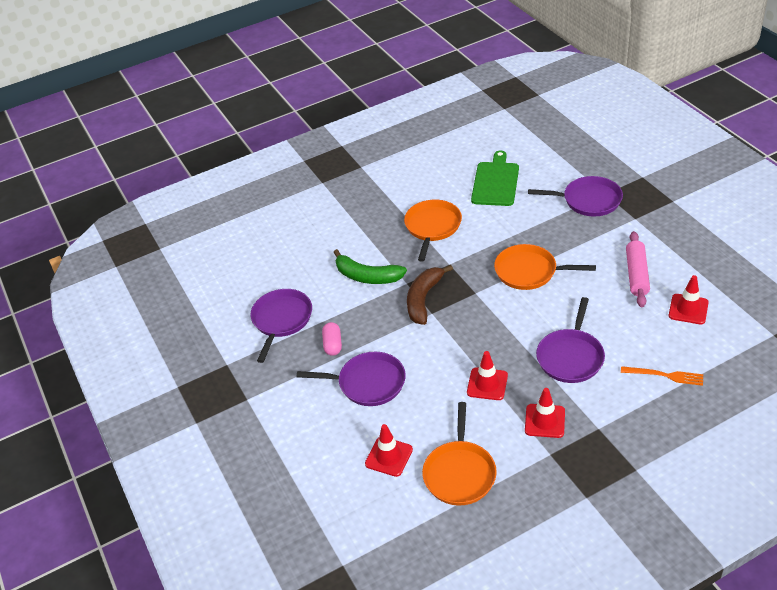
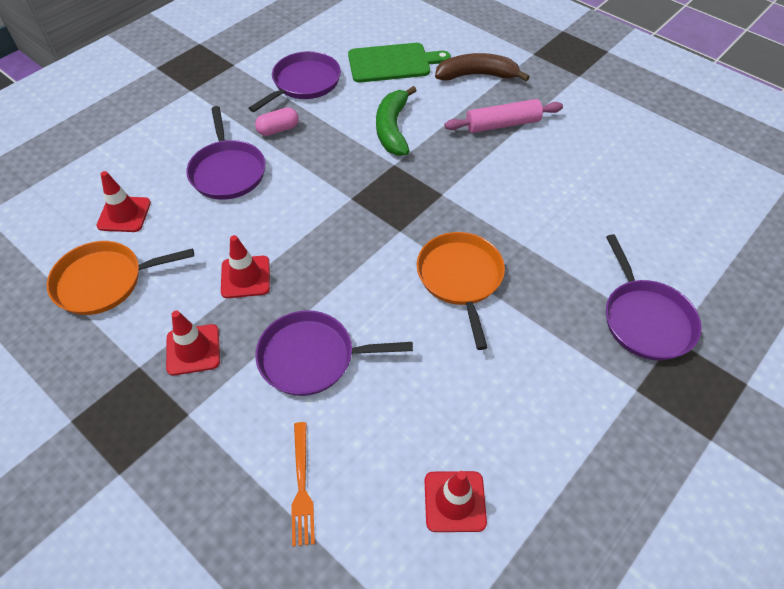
camera: 65 degrees right, 10 degrees up
purple pan [250,289,312,363] -> purple pan turned 45 degrees counterclockwise [249,51,341,112]
orange pan [404,200,462,262] -> none
brown banana [407,265,453,325] -> brown banana moved to [435,53,529,81]
green cutting board [471,150,519,206] -> green cutting board moved to [348,43,451,83]
pink rolling pin [626,231,650,307] -> pink rolling pin moved to [444,99,563,133]

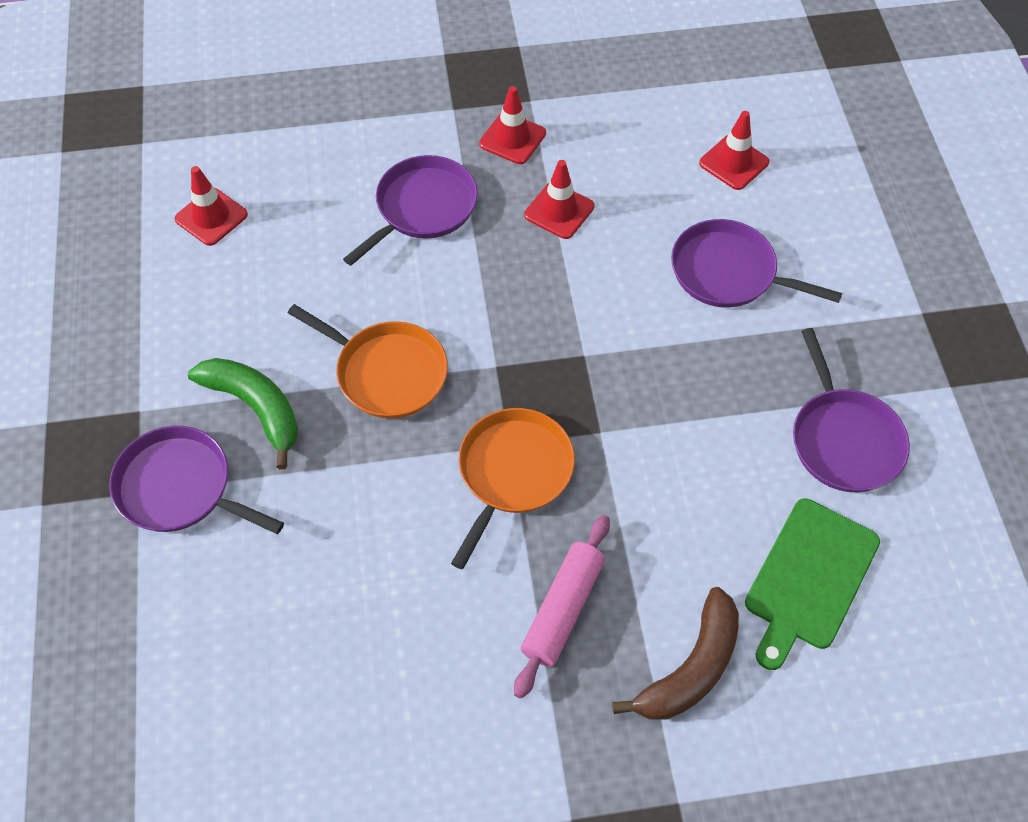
camera: 130 degrees right, 5 degrees up
orange pan [47,241,194,315] -> orange pan moved to [451,408,575,569]
pink capsule [255,107,299,136] -> none
orange fork [291,422,315,547] -> none
green banana [376,86,417,156] -> green banana moved to [188,358,298,469]

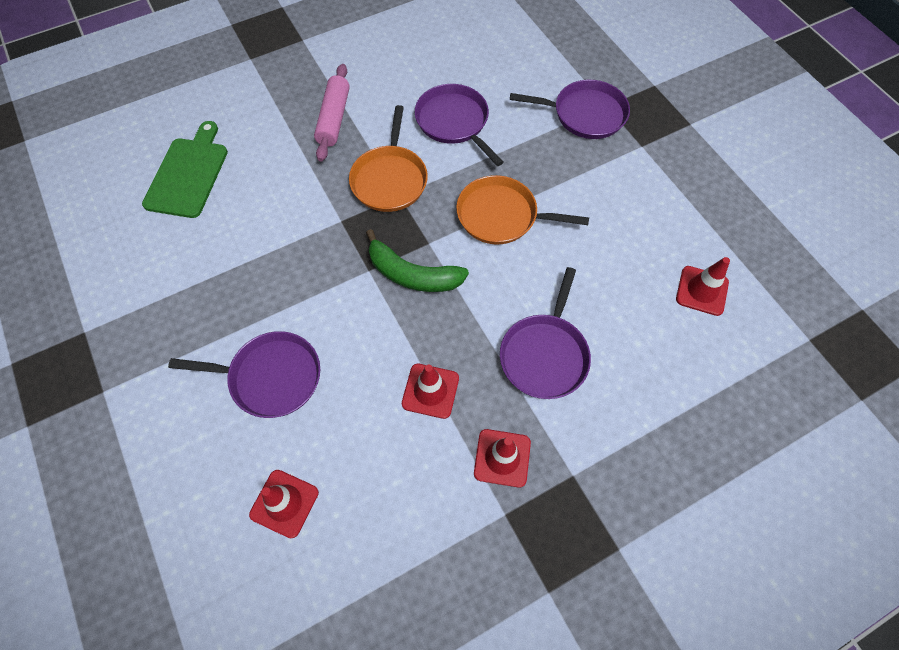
camera: 160 degrees right, 5 degrees up
green banana [188,358,298,469] -> green banana moved to [366,229,469,292]
brown banana [612,587,739,720] -> none
purple pan [793,328,910,492] -> purple pan moved to [415,84,504,166]

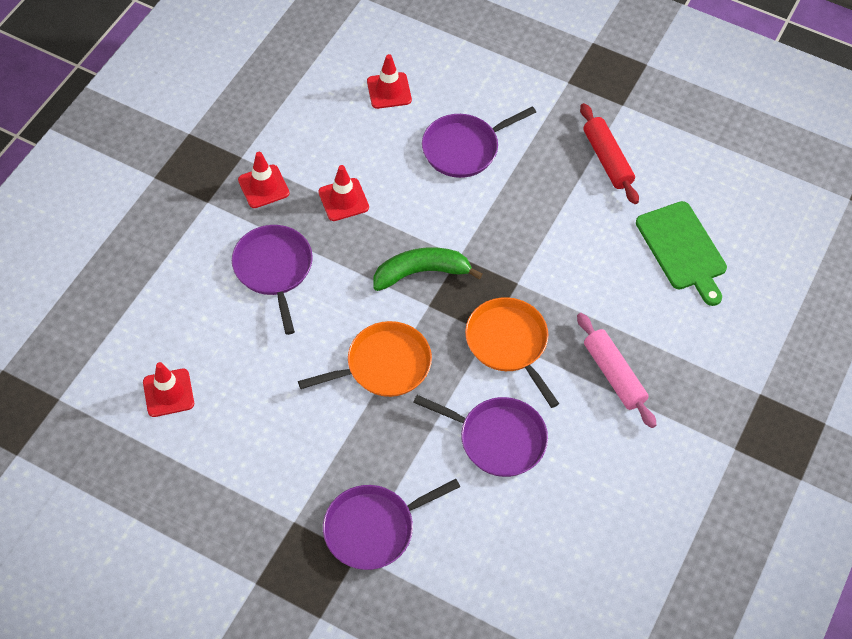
camera: 145 degrees right, 5 degrees down
none -> red rolling pin [580,103,639,204]

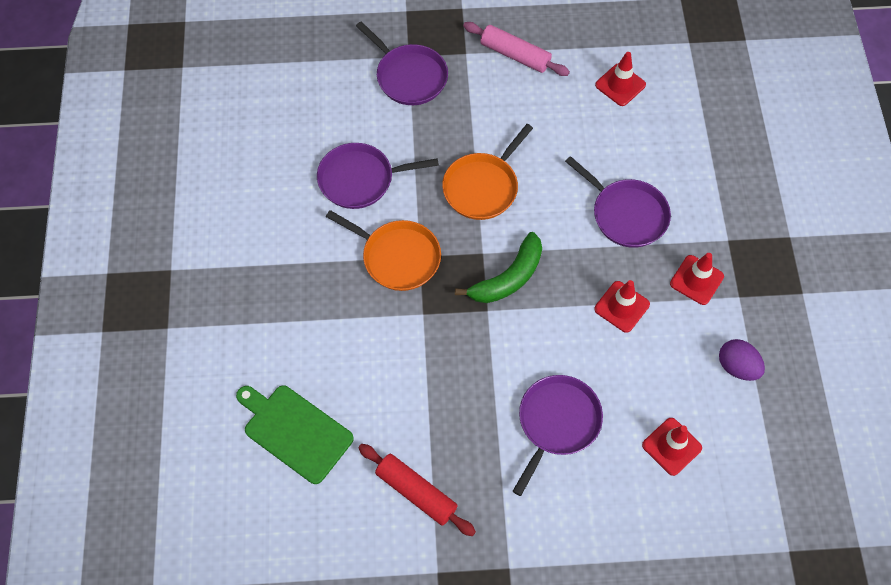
camera: 150 degrees right, 5 degrees up
purple pan [323,479,460,570] -> purple pan turned 105 degrees clockwise [356,21,448,105]
pink rolling pin [577,313,657,428] -> pink rolling pin moved to [463,22,570,76]
none -> purple egg [719,339,765,381]

